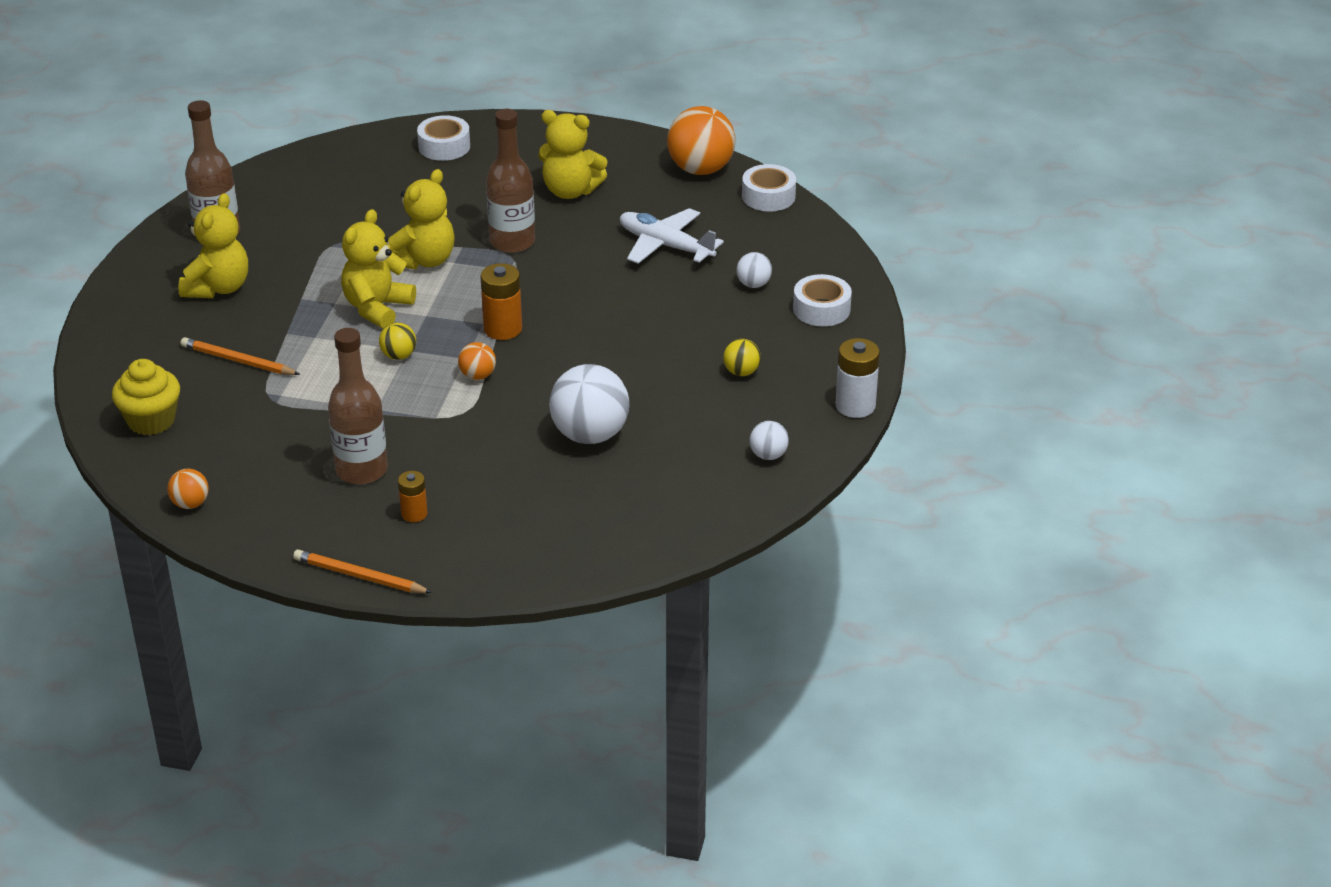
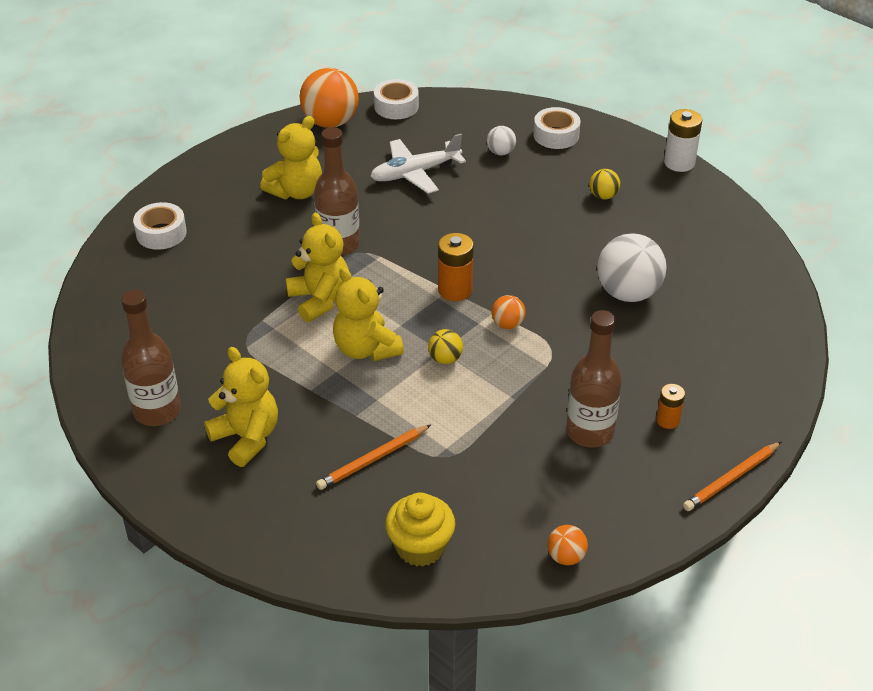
camera: 60 degrees left, 5 degrees up
white ball [750,421,789,460] -> none

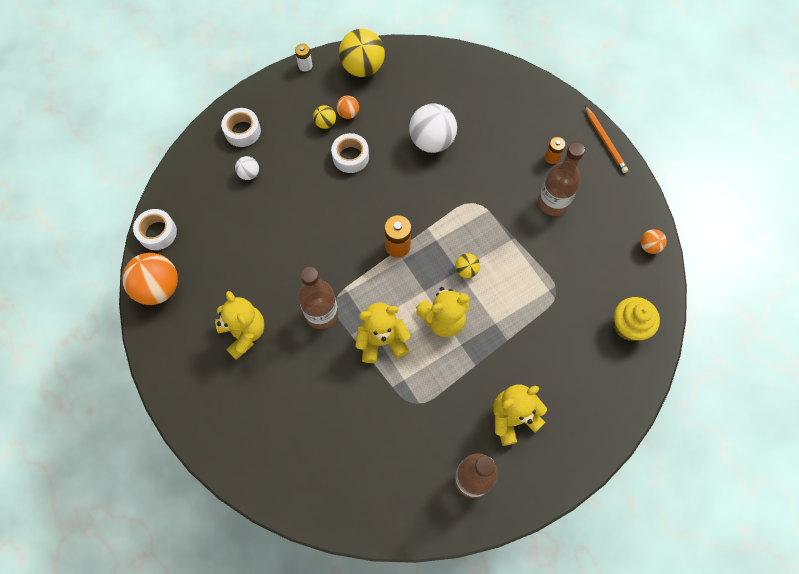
camera: 75 degrees left, 25 degrees up
white tape [133,202,187,250] -> white tape moved to [331,133,369,173]
orange pencil [316,425,431,490] -> none
white plane [370,134,466,194] -> none
orange ball [492,295,526,329] -> orange ball moved to [336,95,359,119]
white battery [664,109,702,172] -> white battery [295,44,312,72], size x0.62
none -> yellow ball [339,29,385,77]

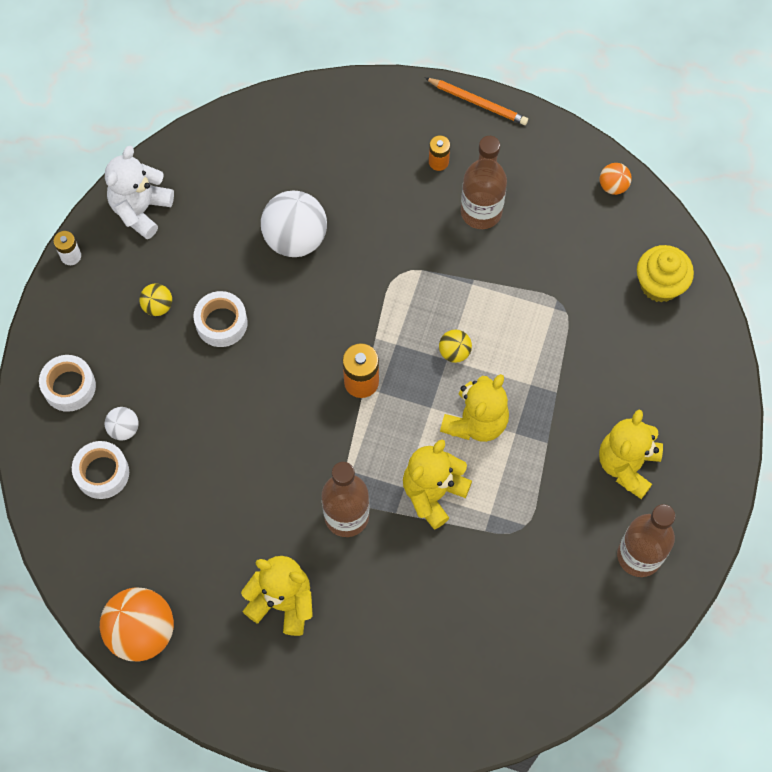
camera: 40 degrees left, 0 degrees up
white tape [133,209,177,250] -> white tape moved to [72,441,129,499]
orange ball [336,95,359,119] -> none
yellow ball [339,29,385,77] -> white teddy bear [105,146,174,239]

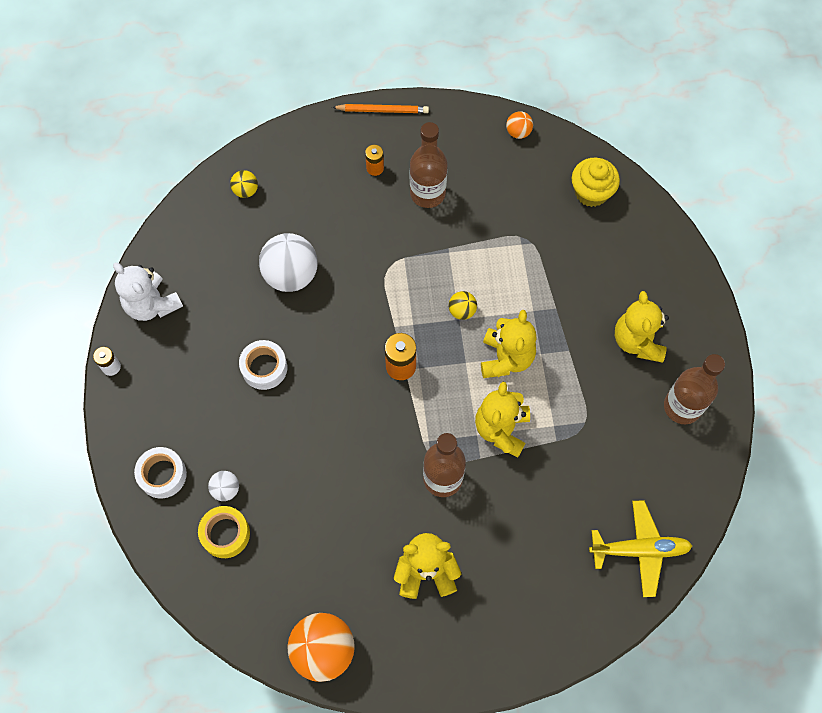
camera: 25 degrees left, 0 degrees up
white tape [72,441,129,499] -> yellow tape [198,506,250,558]
white teddy bear [105,146,174,239] -> white teddy bear turned 45 degrees counterclockwise [113,263,183,321]
yellow ball [139,283,172,316] -> yellow ball moved to [230,170,258,198]
none -> yellow plane [589,500,692,597]

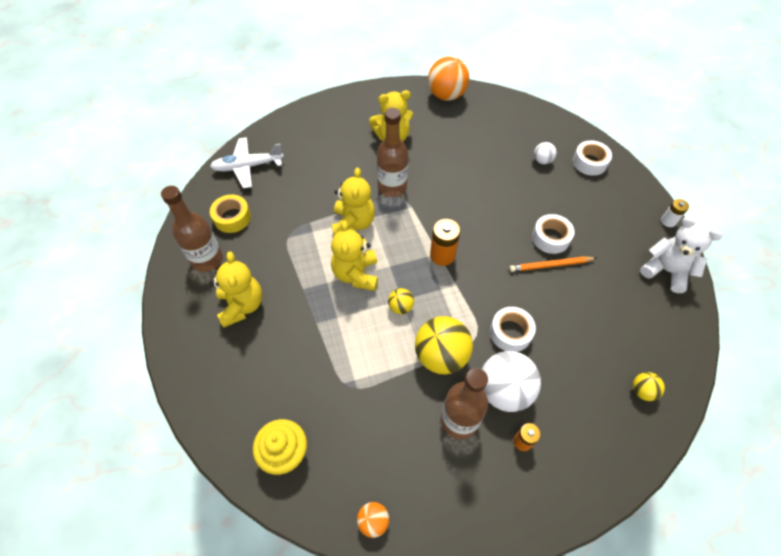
camera: 170 degrees right, 10 degrees down
yellow tape [198,506,250,558] -> yellow tape moved to [210,194,251,233]
white ball [259,233,318,292] -> white ball moved to [482,351,541,412]
orange pencil [332,104,429,113] -> orange pencil moved to [509,256,597,272]
yellow plane [589,500,692,597] -> white plane [210,137,284,189]
none -> yellow ball [415,316,473,374]
none -> white tape [490,307,536,352]

